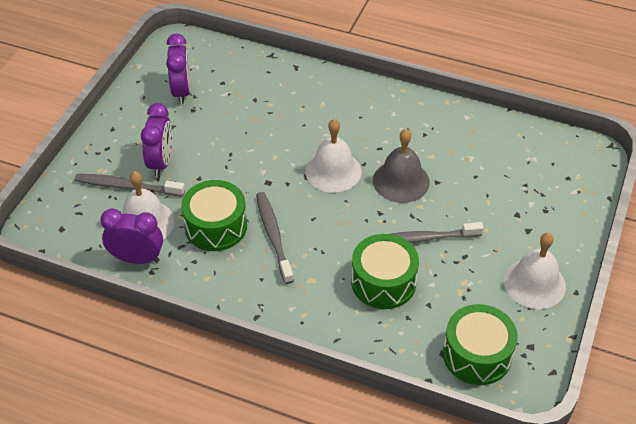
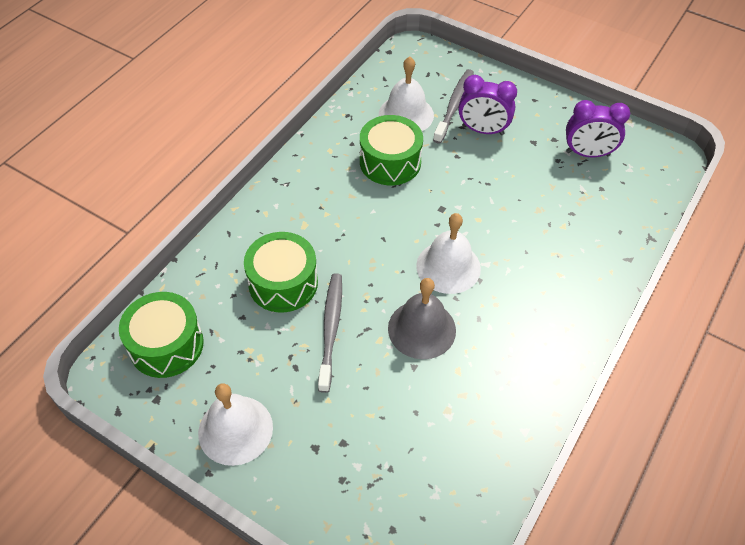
camera: 100 degrees right, 5 degrees up
purple clock [100,208,163,264] -> none
grey toothbrush [256,192,294,284] -> none

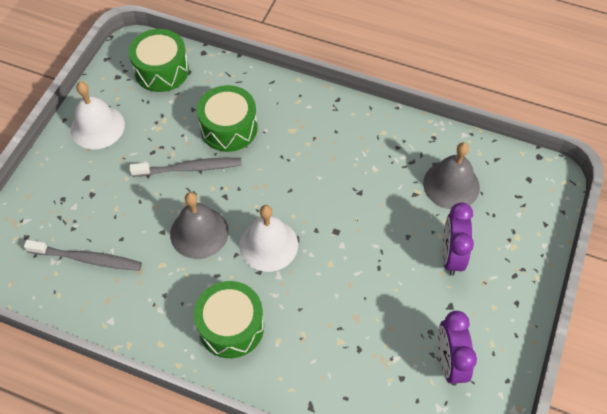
camera: 80 degrees right, 5 degrees up
green drum [360,115,423,185] -> green drum moved to [194,281,264,358]
white bell [379,57,434,131] -> grey bell [423,142,480,210]
grey toothbrush [433,69,474,144] -> grey toothbrush moved to [24,240,142,271]

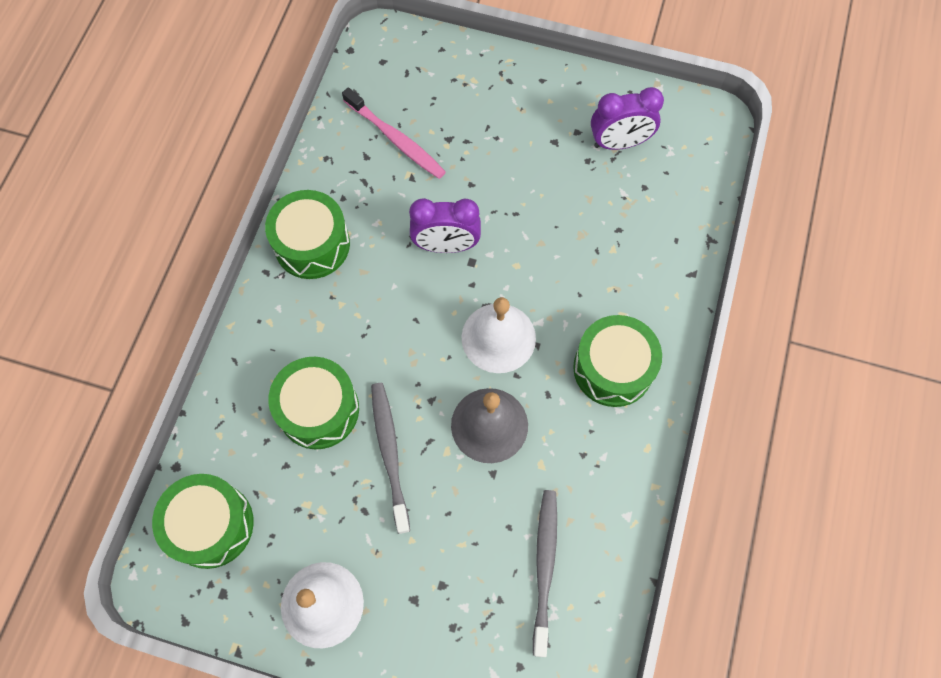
camera: 95 degrees left, 10 degrees up
grey bell [423,142,480,210] -> pink toothbrush [342,87,446,179]
purple clock [442,202,474,276] -> purple clock moved to [409,198,481,253]
none -> green drum [265,190,350,279]

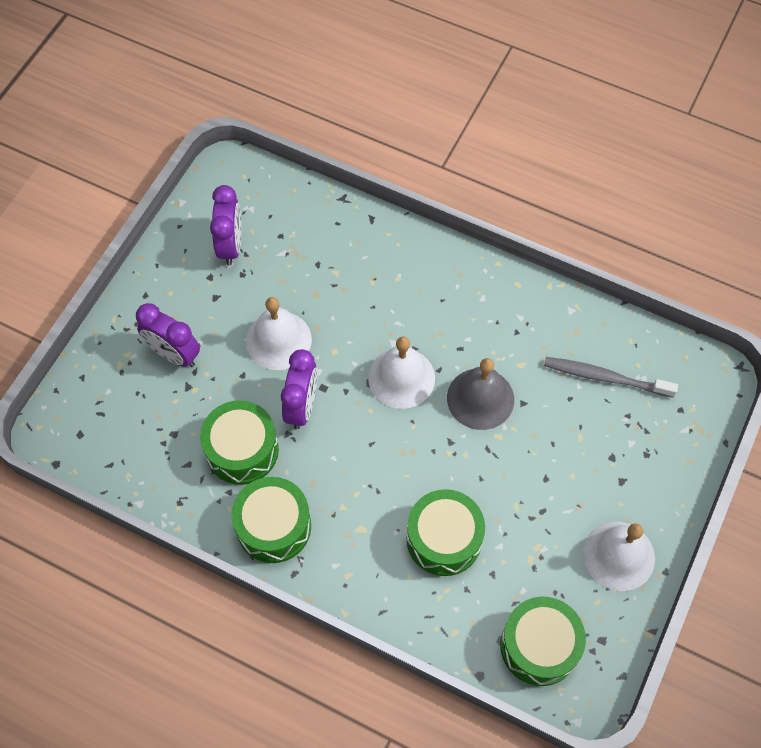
camera: 80 degrees left, 5 degrees down
pink toothbrush [342,87,446,179] -> none
grey toothbrush [371,383,410,534] -> none
green drum [573,315,662,407] -> green drum moved to [200,400,279,485]
none -> purple clock [136,303,200,367]
none -> white bell [246,297,312,370]

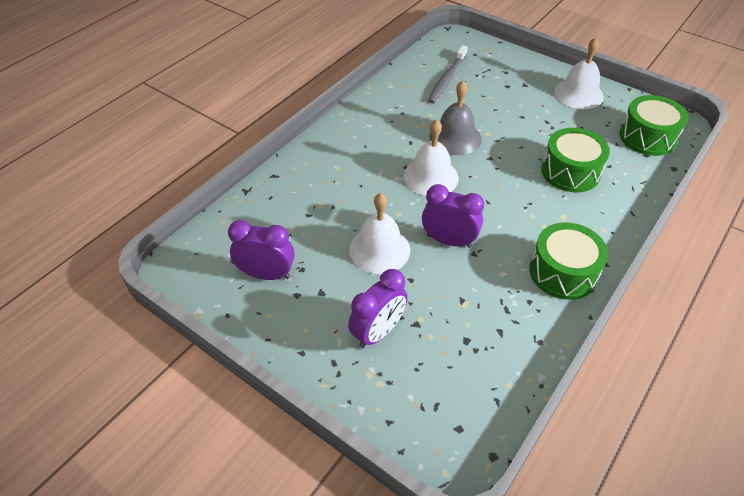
camera: 80 degrees left, 15 degrees down
green drum [200,400,279,485] -> none

